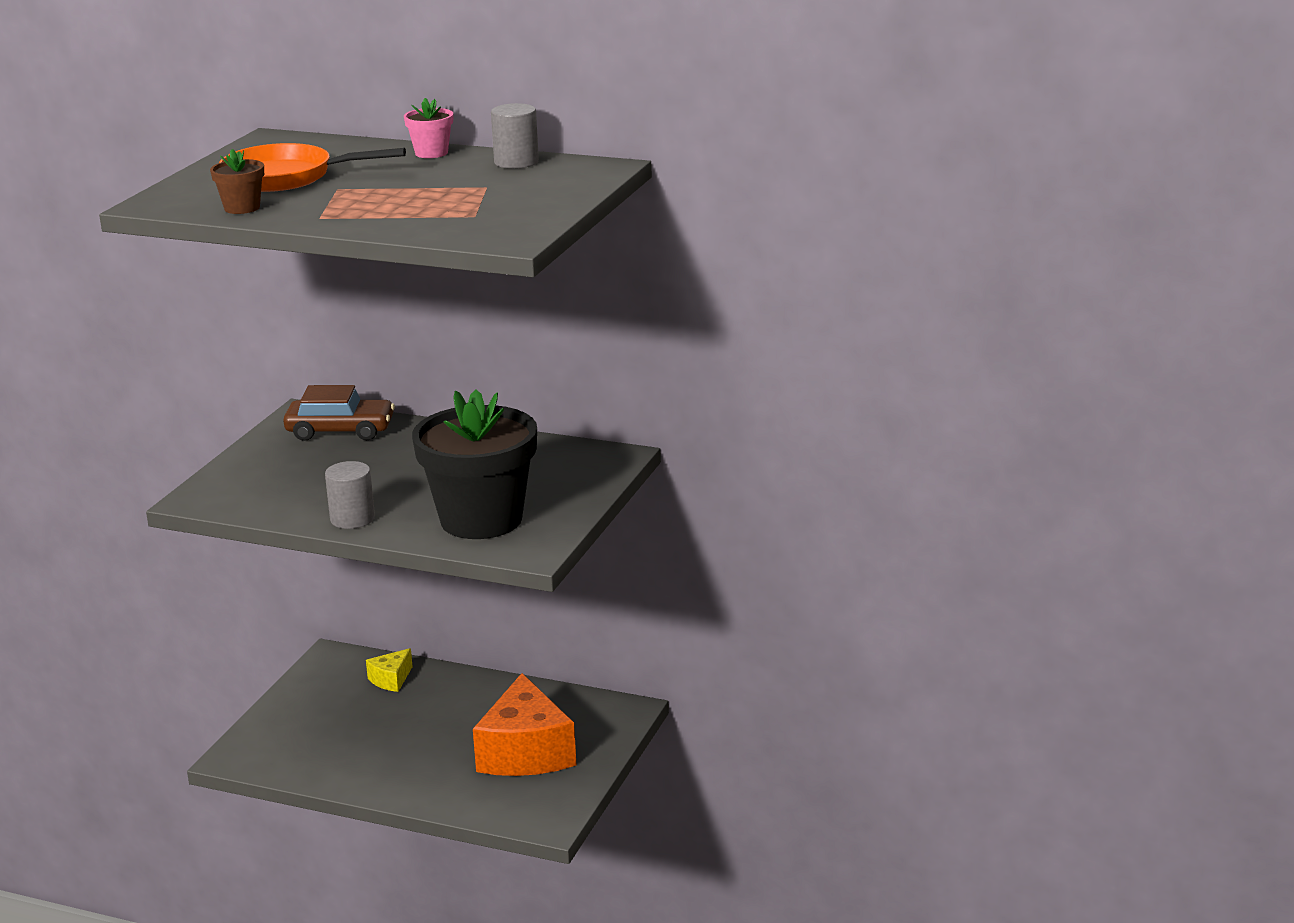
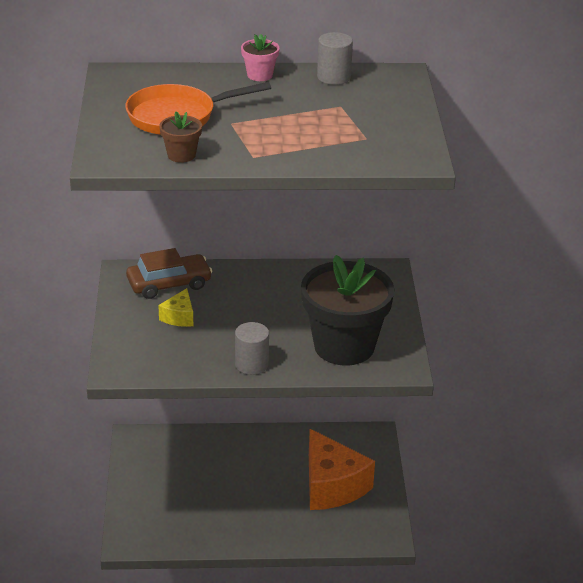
camera: 25 degrees left, 10 degrees up
yellow cheese [366,648,413,692] -> yellow cheese moved to [158,288,193,327]

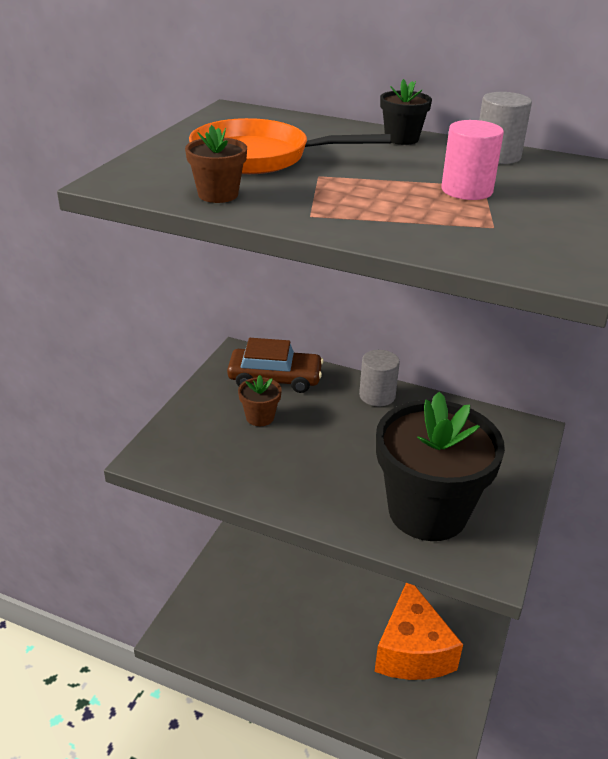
camera: 25 degrees right, 0 degrees up
yellow cheese [158,288,193,327] -> brown flower pot [238,375,282,426]
grey cylinder [235,322,269,375] -> grey cylinder moved to [359,350,400,406]
pink flower pot [241,34,280,81] -> black flower pot [380,79,432,145]
none -> pink cylinder [441,120,504,200]

